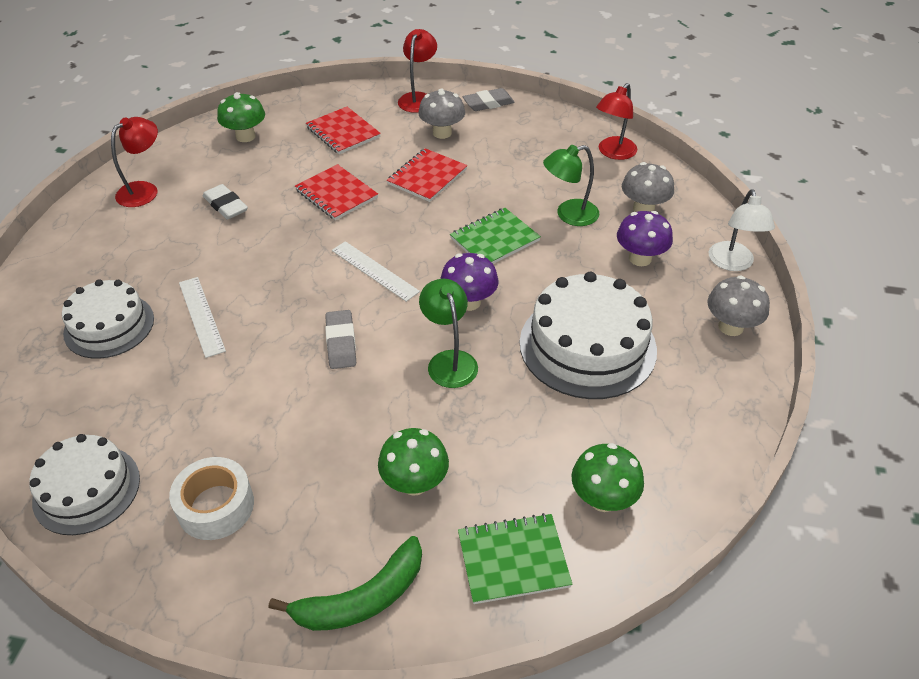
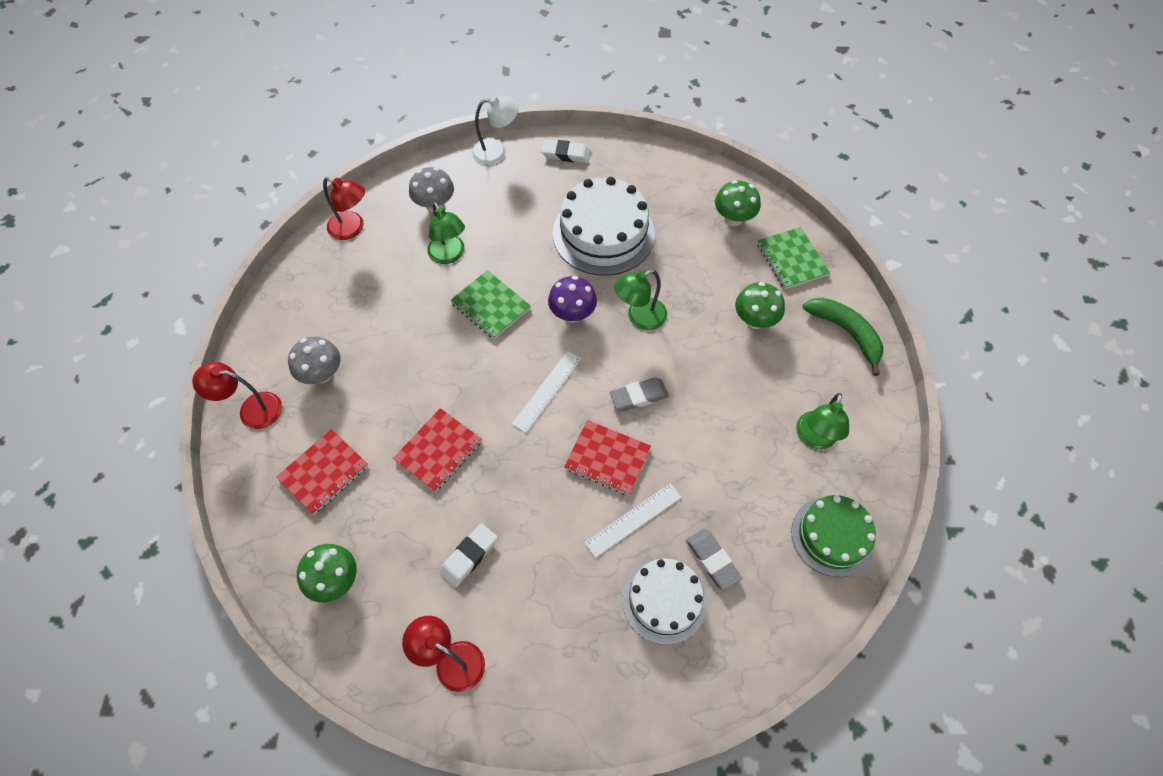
camera: 100 degrees left, 15 degrees up
white cake [29,434,140,535] -> green cake [791,495,876,577]
white tape [169,457,254,540] -> green lamp [796,393,849,449]
red notebook [387,148,467,202] -> red notebook moved to [564,420,651,495]
grey eraser [463,88,515,111] -> grey eraser moved to [686,529,742,591]
purple mushroom [617,211,673,266] -> none
grey mushroom [707,275,770,336] -> white eraser [541,139,591,163]

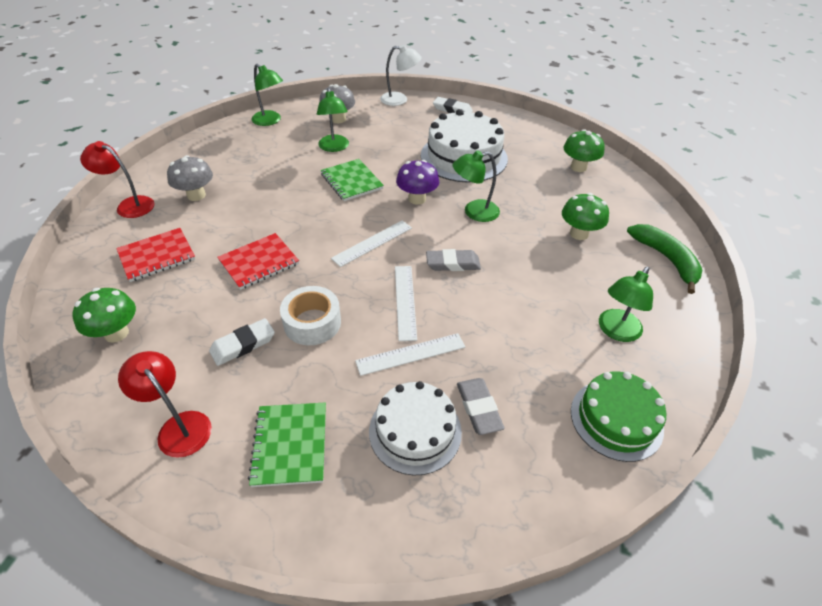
camera: 15 degrees right, 15 degrees down
red lamp [323,177,365,240] -> green lamp [252,64,283,126]
red notebook [564,420,651,495] -> white ruler [395,266,417,341]
green notebook [757,227,830,289] -> green notebook moved to [248,403,326,487]
none -> white tape [280,286,341,345]

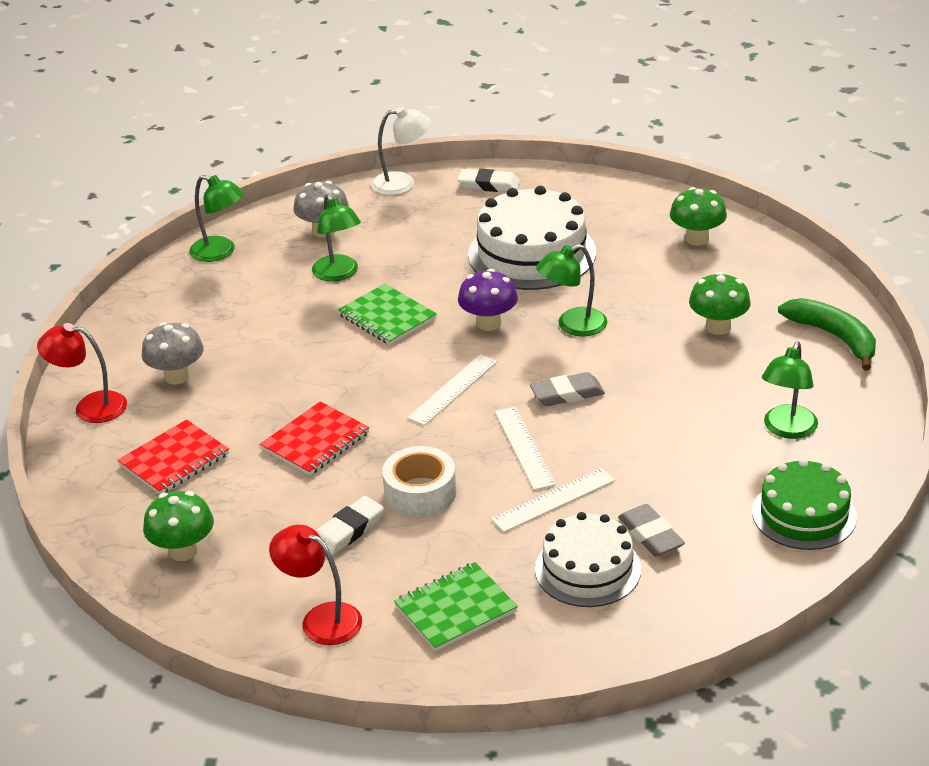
camera: 10 degrees left, 10 degrees down
green notebook [248,403,326,487] -> green notebook turned 75 degrees clockwise [394,562,518,651]

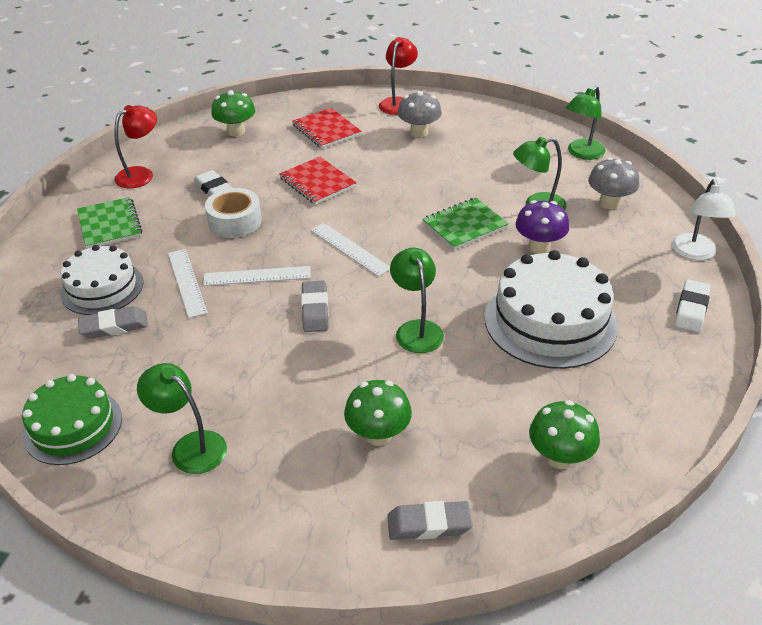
camera: 100 degrees right, 5 degrees up
purple mushroom [458,269,518,331] -> purple mushroom moved to [516,200,569,254]
green banana [778,298,876,371] -> none
none -> grey eraser [387,501,472,540]

